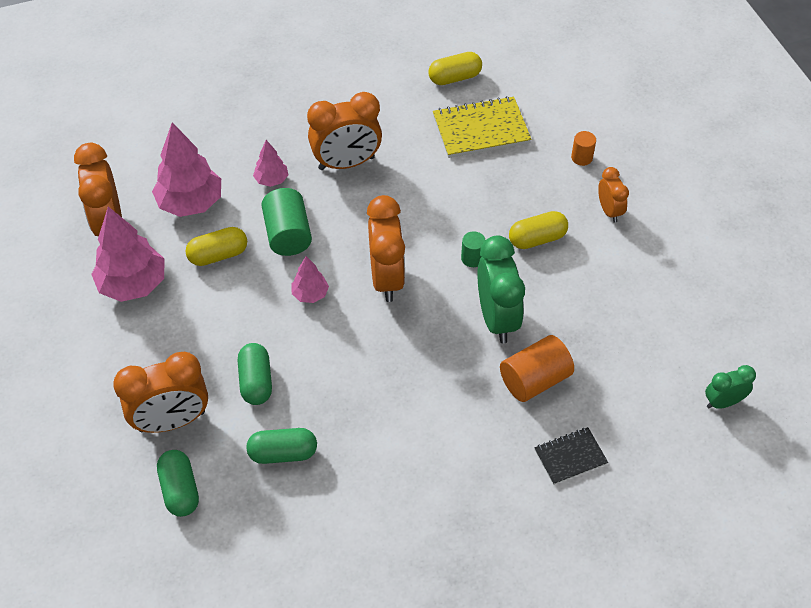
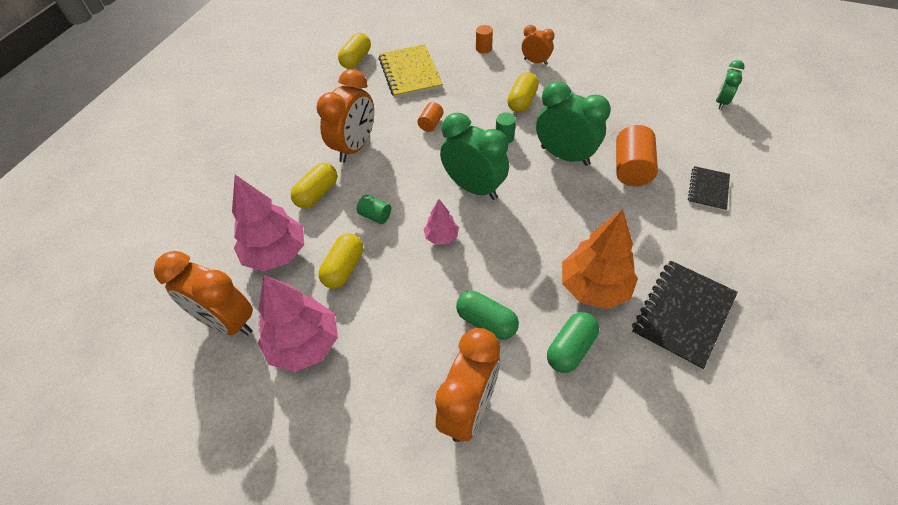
camera: 45 degrees left, 0 degrees up
green capsule [157,450,199,517] -> none
pink tree [253,140,288,187] -> yellow capsule [291,163,337,208]
green cylinder [261,188,312,256] -> green cylinder [357,195,391,224], size x0.54
orange clock [367,195,405,302] -> green clock [440,113,509,200]
yellow notebook [433,96,532,158] -> yellow notebook turned 45 degrees counterclockwise [379,44,443,98]
none -> orange cylinder [417,102,444,132]
none -> orange tree [562,209,638,309]
none -> black notebook [632,261,738,371]

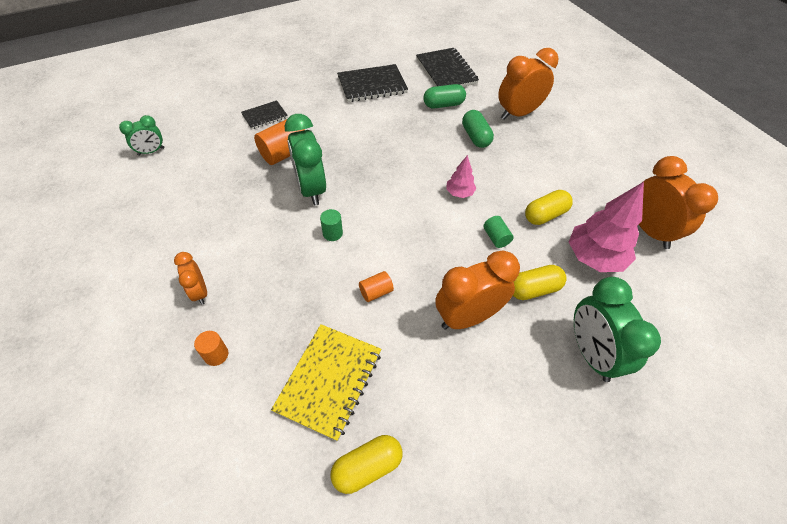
camera: 145 degrees left, 0 degrees up
pink tree [258,275,338,372] -> none
green clock [440,113,509,200] -> green clock moved to [574,277,661,382]
yellow capsule [507,72,539,113] -> none
orange tree [562,209,638,309] -> none
none -> black notebook [416,48,479,87]

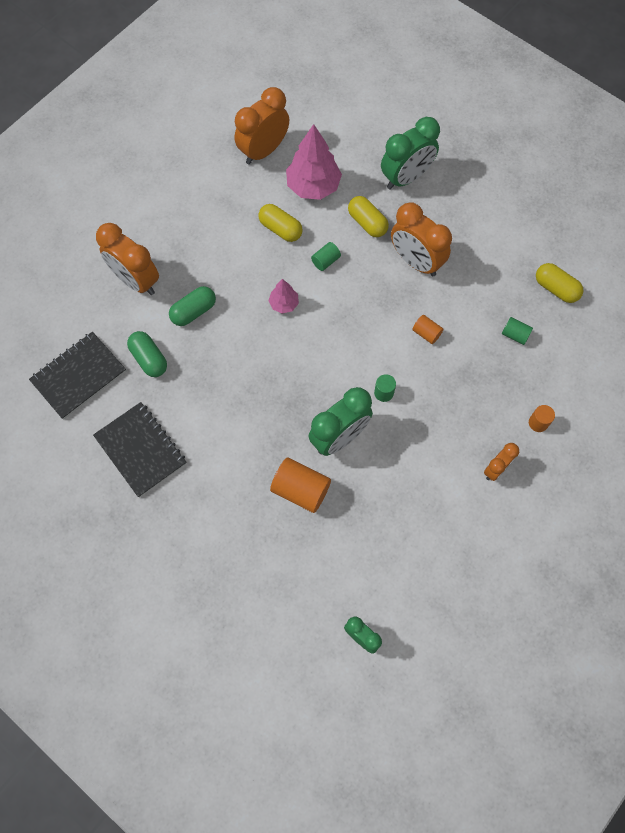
camera: 110 degrees left, 15 degrees up
black notebook [241,100,288,129] -> none
yellow notebook [271,324,381,442] -> green cylinder [502,317,533,345]

